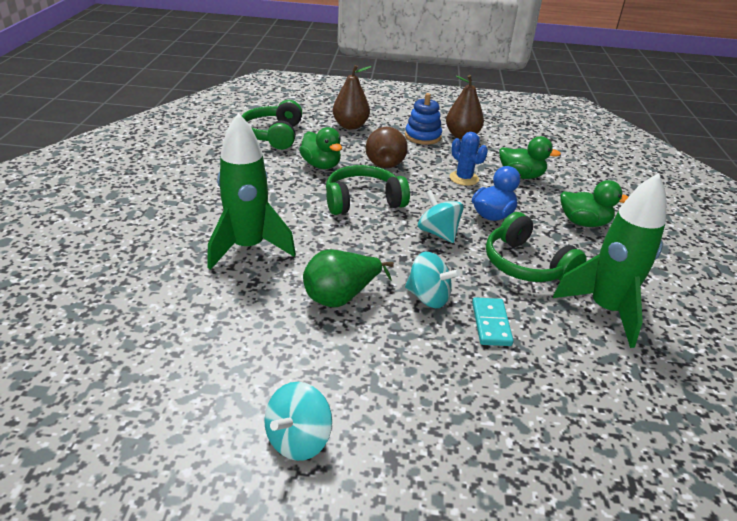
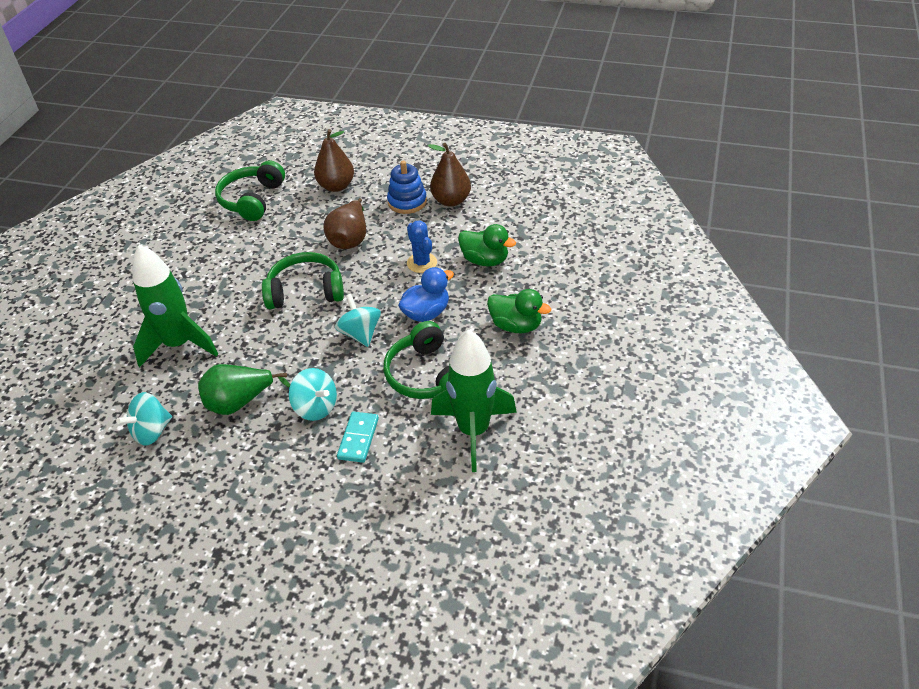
camera: 15 degrees right, 10 degrees up
turquoise spinning top [264,382,332,461] -> turquoise spinning top moved to [116,392,172,446]
green duck [299,127,342,169] -> none

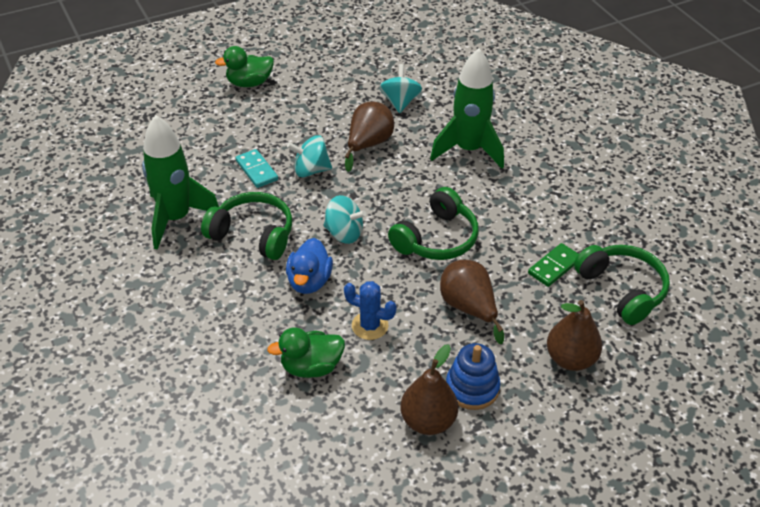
camera: 135 degrees right, 0 degrees up
green pear [198,364,290,415] -> brown pear [345,102,394,172]
green duck [487,289,551,333] -> green duck moved to [215,46,274,87]
none -> green domino [528,243,579,287]

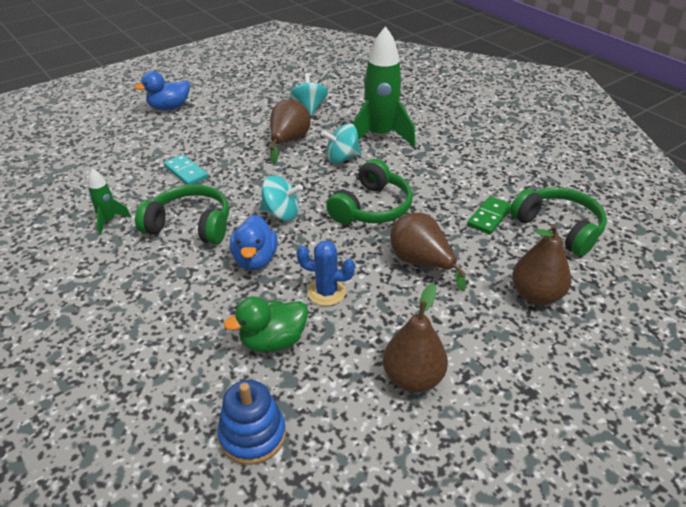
camera: 10 degrees left, 5 degrees down
green rocket [142,115,219,250] -> green rocket [88,168,131,235], size x0.47
green duck [215,46,274,87] -> blue duck [134,71,190,110]
turquoise spinning top [287,136,332,177] -> turquoise spinning top moved to [321,124,362,164]
blue stacking toy [446,343,501,410] -> blue stacking toy moved to [217,380,286,465]

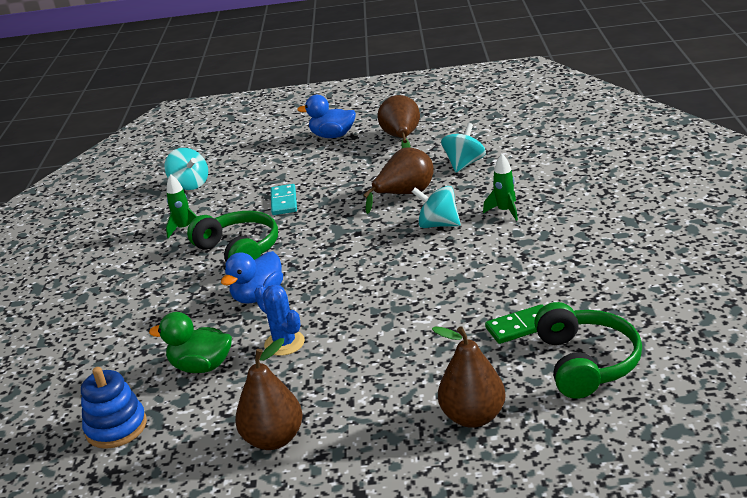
camera: 40 degrees right, 10 degrees down
turquoise spinning top [260,175,303,221] -> turquoise spinning top moved to [164,148,208,190]
green headphones [326,159,413,224] -> none
green rocket [352,26,416,147] -> green rocket [483,154,518,221], size x0.47
brown pear [390,213,466,291] -> brown pear moved to [378,95,420,148]

